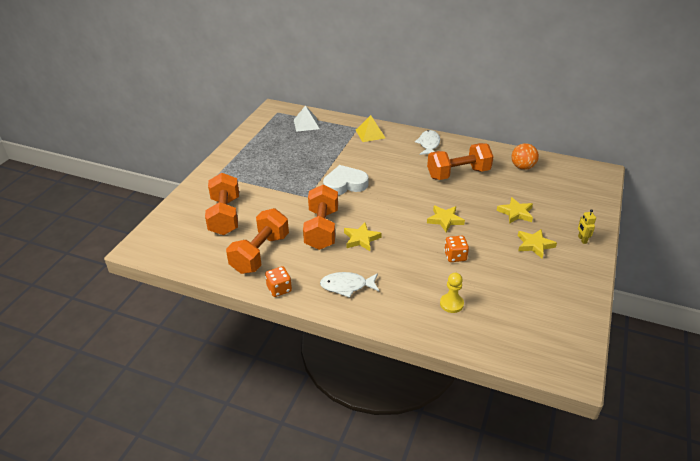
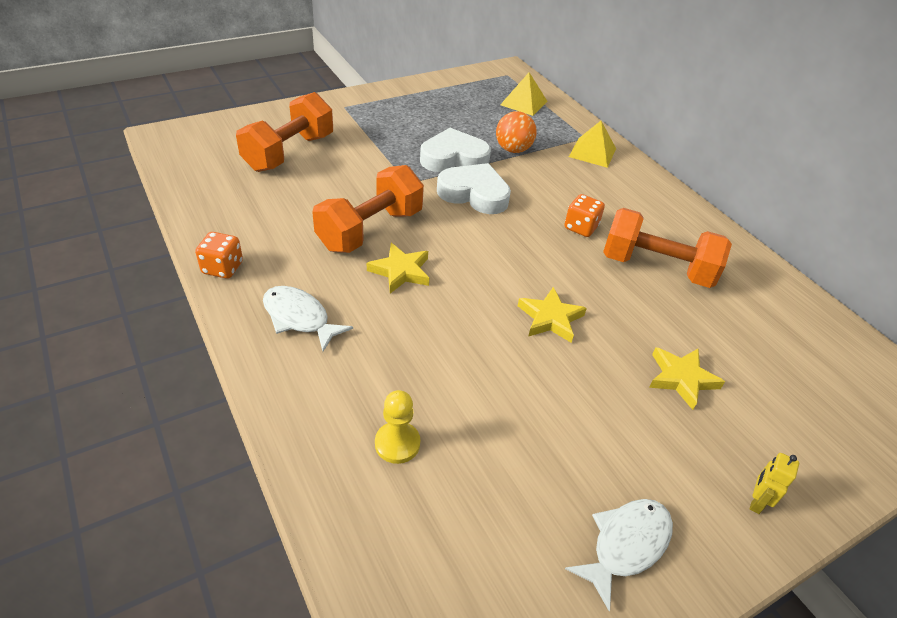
camera: 35 degrees right, 5 degrees up
orange dumbbell [226,208,289,274] -> none
white pyramid [294,105,320,132] -> yellow pyramid [500,72,548,116]
white fish [415,130,440,155] -> white fish moved to [565,499,673,611]
orange dice [444,236,469,262] -> orange dice moved to [564,194,605,237]
orange ball [512,143,539,170] -> orange ball moved to [496,111,537,153]
yellow star [518,229,557,258] -> none
none -> white heart [420,128,491,172]

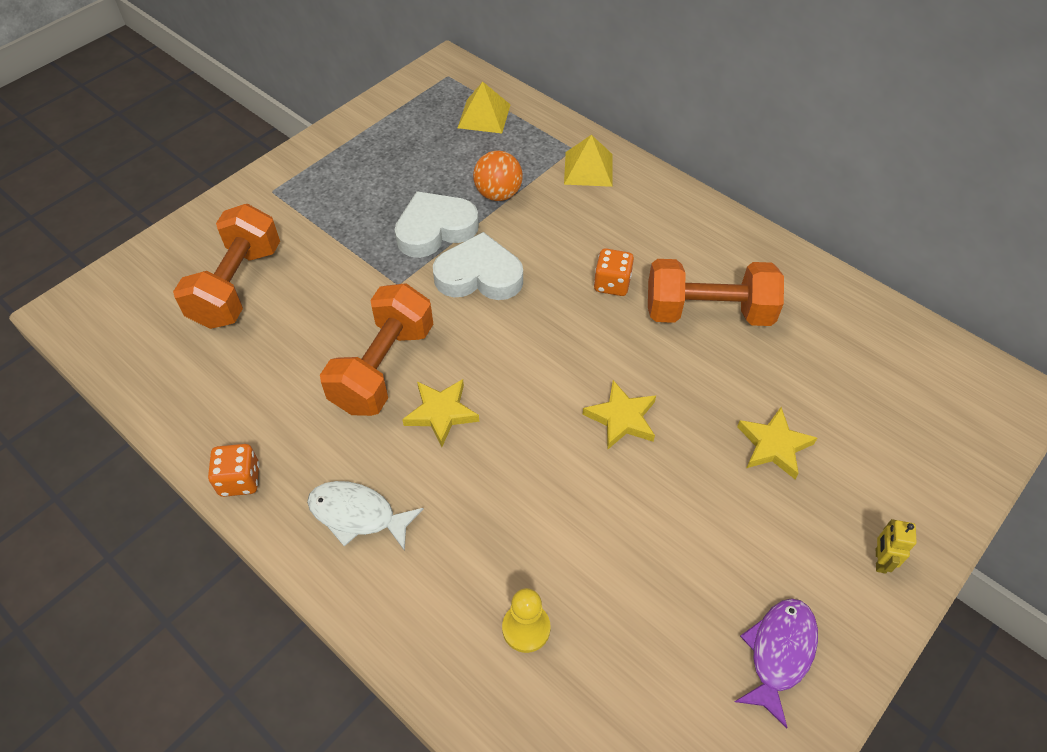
camera: 15 degrees left, 10 degrees up
white fish [565,499,673,611] -> purple fish [735,598,818,728]

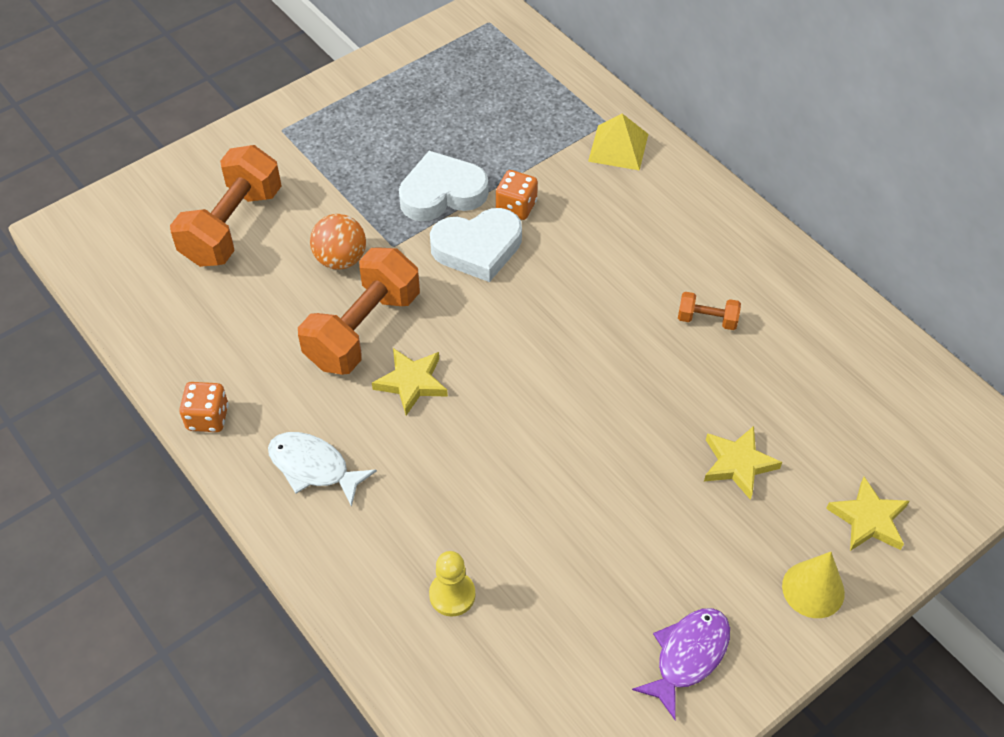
camera: 10 degrees right, 0 degrees up
white heart [433,232,523,300] -> white heart turned 150 degrees clockwise [430,208,522,282]
yellow pyramid [458,82,510,133] -> none
orange ball [473,151,523,201] -> orange ball moved to [310,214,366,270]
yellow star [582,380,656,450] -> yellow star moved to [826,477,909,551]
orange dice [594,249,634,296] -> orange dice moved to [496,170,538,220]
orange dumbbell [648,259,784,326] -> orange dumbbell [678,292,741,330], size x0.45
yellow robot [876,519,916,574] -> yellow cone [782,552,845,618]

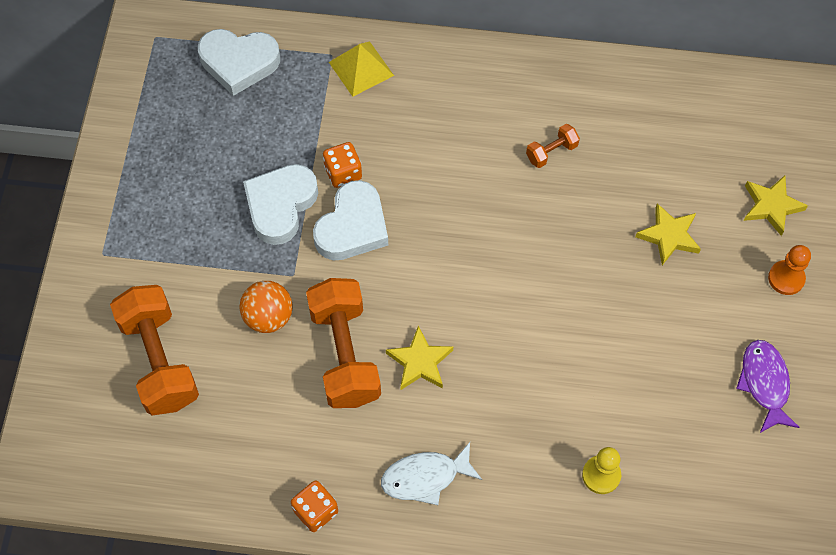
camera: 45 degrees left, 10 degrees up
yellow cone [782,552,845,618] -> orange pawn [768,245,811,295]
none -> white heart [198,29,280,96]

